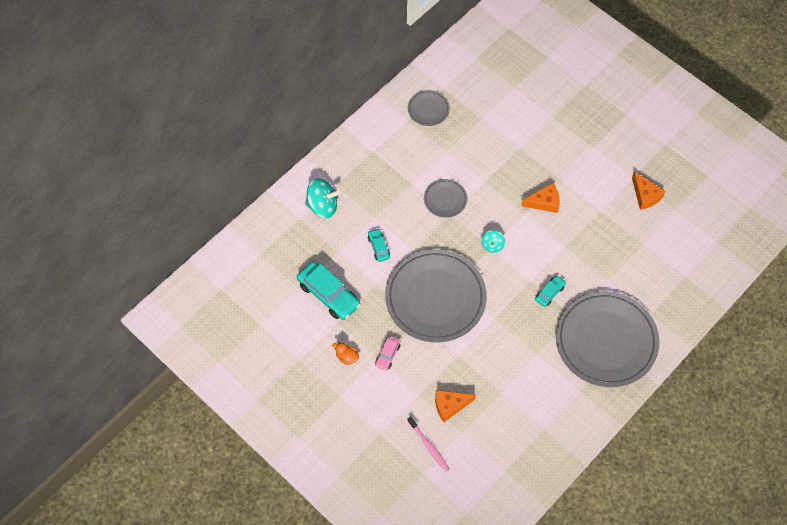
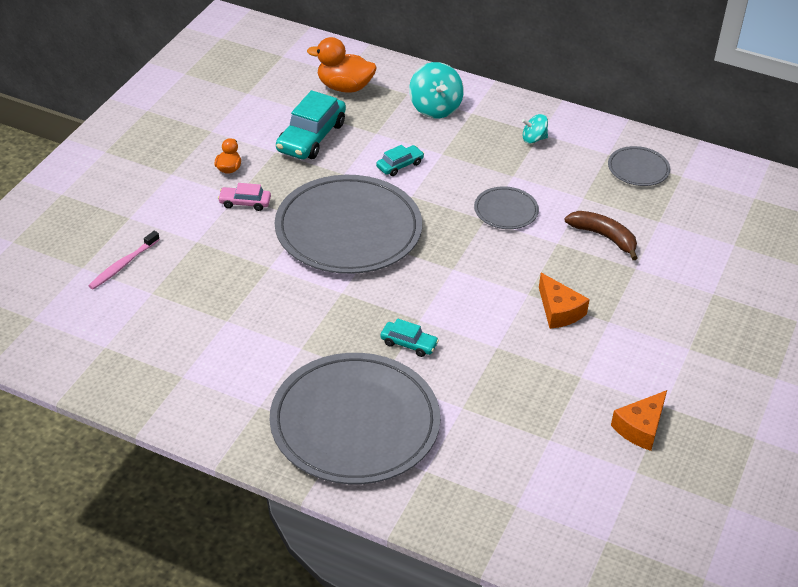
camera: 70 degrees right, 20 degrees down
orange cheese [435,390,476,422] -> none
turquoise spinning top [481,230,505,253] -> turquoise spinning top moved to [522,114,548,143]
none -> orange duck [307,37,377,93]
none -> brown banana [565,211,638,260]

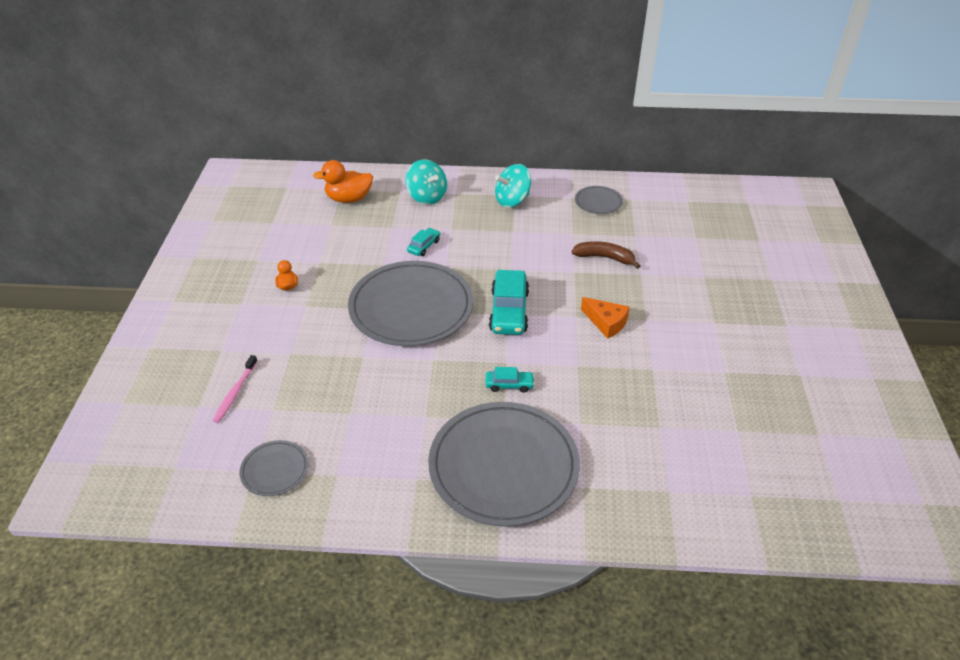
camera: 20 degrees left, 0 degrees up
pink car [218,183,271,211] -> none
turquoise car [276,90,346,159] -> turquoise car moved to [489,270,529,335]
grey plate [474,186,539,229] -> grey plate moved to [239,440,309,496]
turquoise spinning top [522,114,548,143] -> turquoise spinning top [495,164,531,207], size x1.73
orange cheese [611,390,667,451] -> none

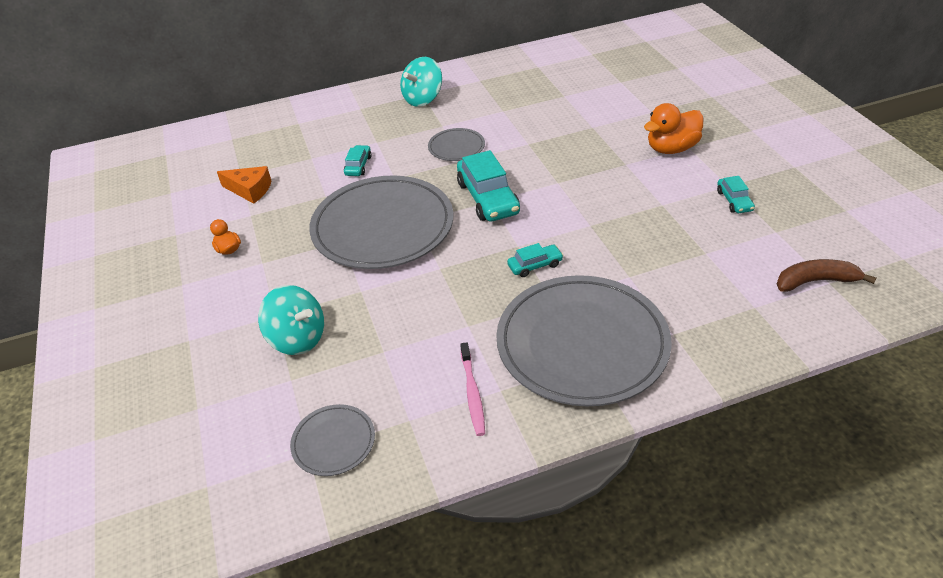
camera: 20 degrees left, 0 degrees up
pink toothbrush [213,355,258,423] -> pink toothbrush moved to [460,342,485,436]
orange duck [313,160,373,203] -> orange duck moved to [644,103,703,154]
turquoise spinning top [405,160,447,205] -> turquoise spinning top moved to [258,285,324,355]
brown banana [572,241,640,269] -> brown banana moved to [777,259,876,292]
grey plate [575,186,623,214] -> grey plate moved to [428,128,485,161]
orange cheese [581,297,630,339] -> orange cheese moved to [217,166,271,204]
none -> turquoise car [717,176,755,213]

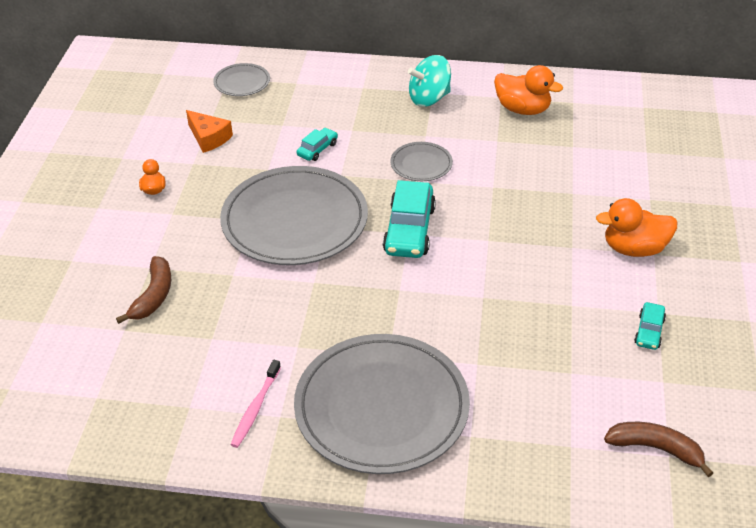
camera: 25 degrees right, 0 degrees up
turquoise spinning top [258,285,324,355] -> brown banana [116,256,171,324]
grey plate [290,404,375,476] -> grey plate moved to [213,63,270,96]
turquoise car [507,243,563,277] -> none
none -> orange duck [494,65,563,115]

